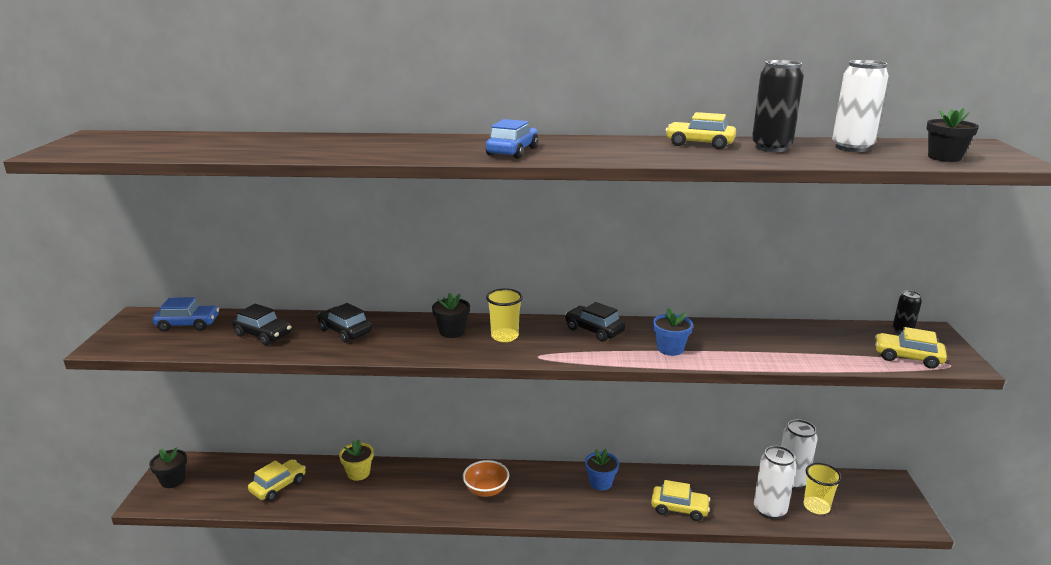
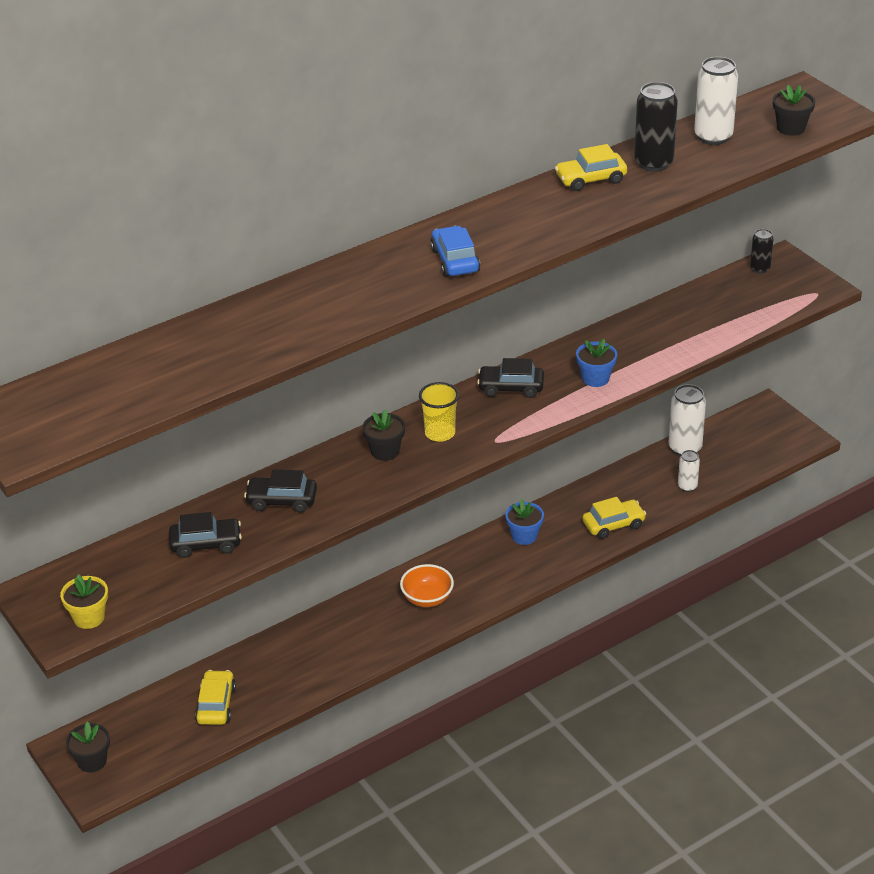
camera: 35 degrees left, 15 degrees up
blue car [152,297,219,332] -> none
yellow flower pot [339,439,374,481] -> yellow flower pot moved to [60,574,108,629]
white can [754,446,796,519] -> white can [678,450,700,492], size x0.57
yellow cup [803,463,842,514] -> none
yellow car [875,327,947,369] -> none

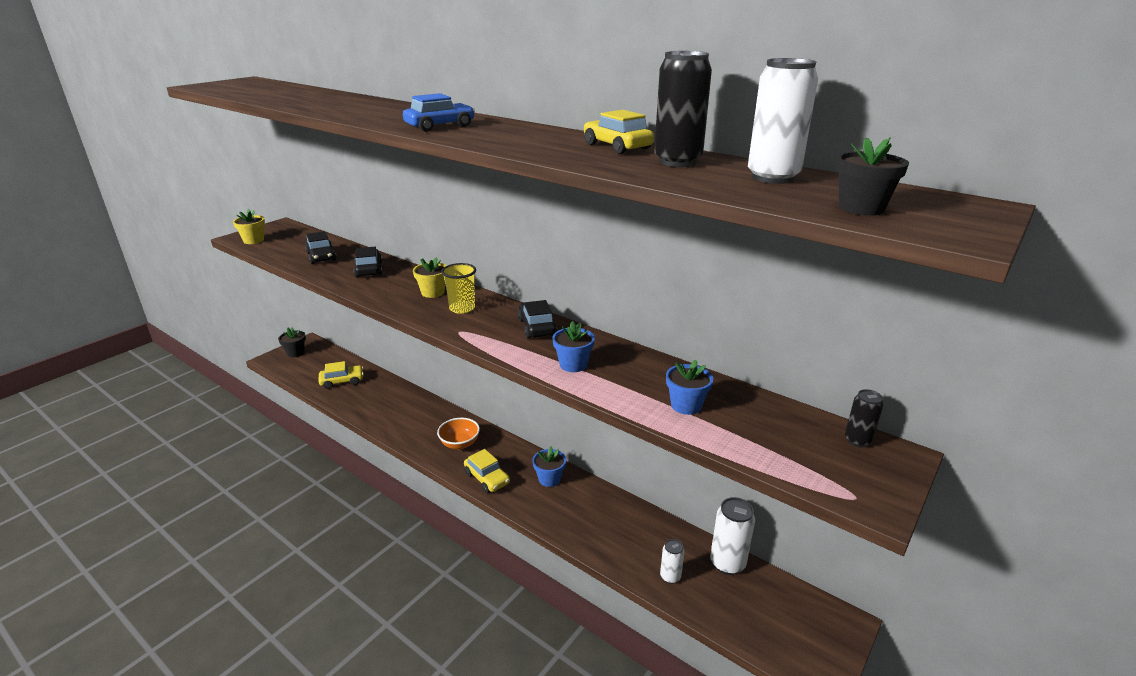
camera: 70 degrees right, 10 degrees down
black flower pot [362,410,405,461] -> yellow flower pot [413,257,447,298]
yellow car [583,497,646,539] -> yellow car moved to [464,449,510,493]
none -> blue flower pot [666,360,713,415]

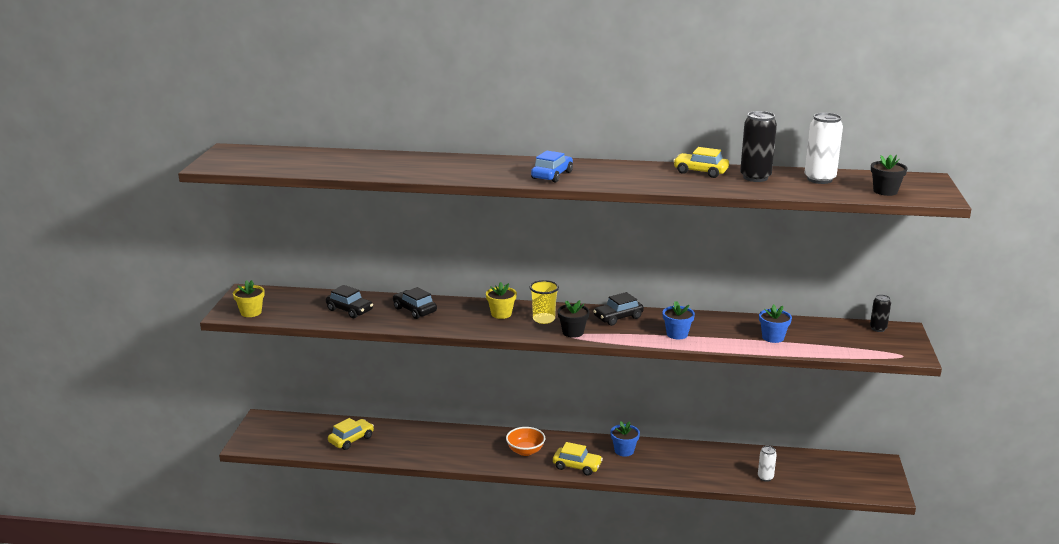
camera: 30 degrees left, 5 degrees down
black flower pot [278,328,306,357] -> black flower pot moved to [558,300,589,338]
black car [518,300,557,338] -> black car turned 75 degrees counterclockwise [593,292,644,326]
white can [710,497,755,575] -> none

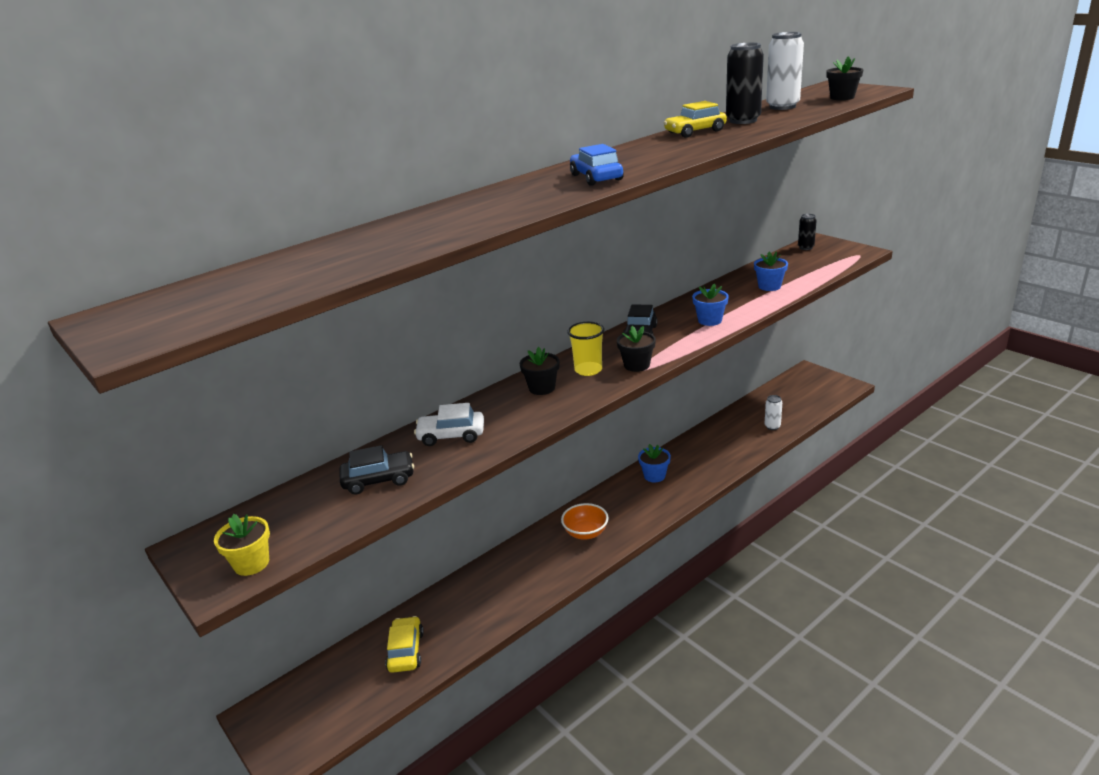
camera: 45 degrees left, 5 degrees up
black car [393,287,437,319] -> white car [414,403,484,446]
yellow flower pot [486,282,517,319] -> black flower pot [520,347,559,395]
yellow car [553,442,603,476] -> none

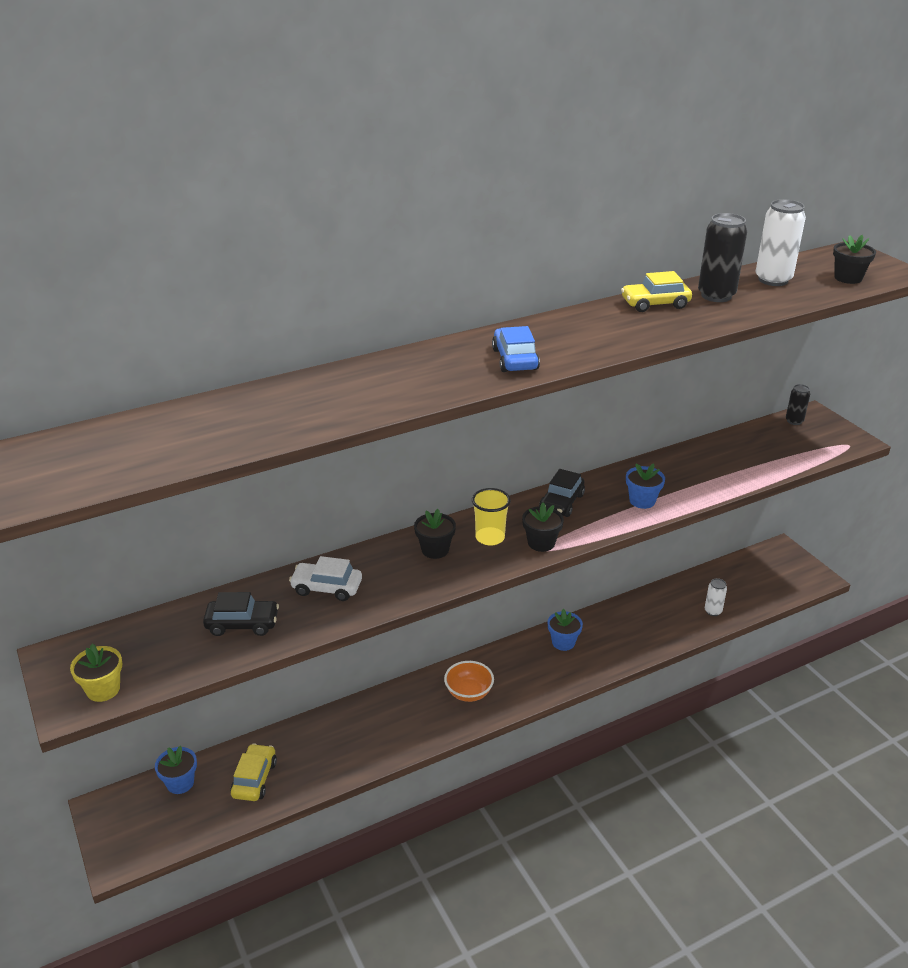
camera: 10 degrees right, 5 degrees up
blue flower pot [754,251,788,291] -> blue flower pot moved to [155,746,197,794]

